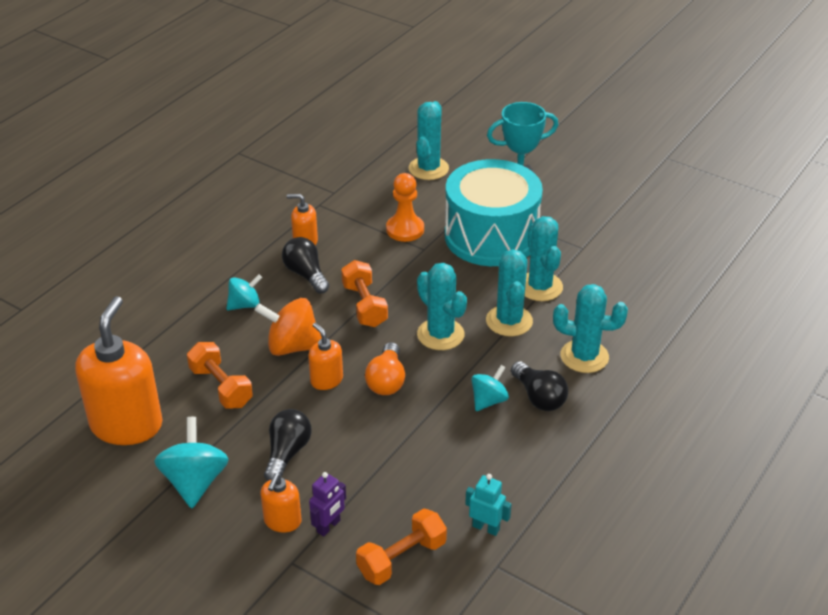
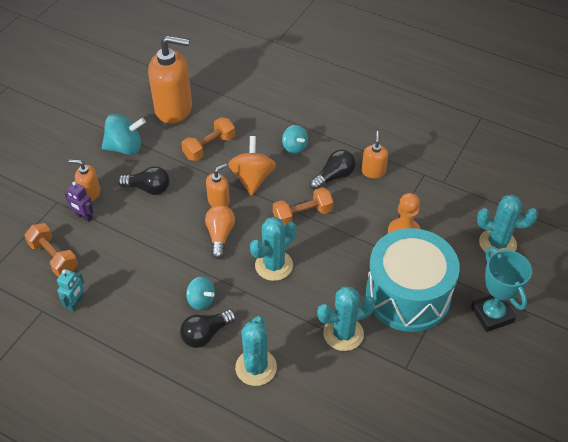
camera: 85 degrees right, 10 degrees up
orange light bulb [365,342,405,395] -> orange light bulb turned 90 degrees clockwise [205,205,235,259]
turquoise cactus [486,249,533,337] -> none

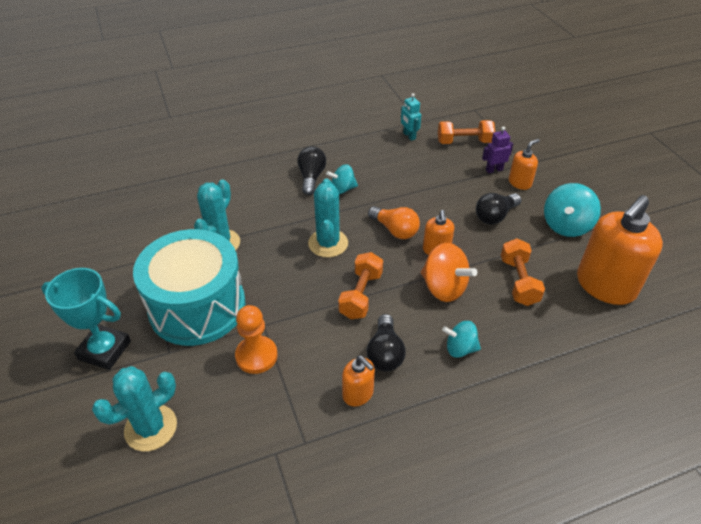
camera: 130 degrees right, 5 degrees down
turquoise cactus [235,316,277,386] -> none

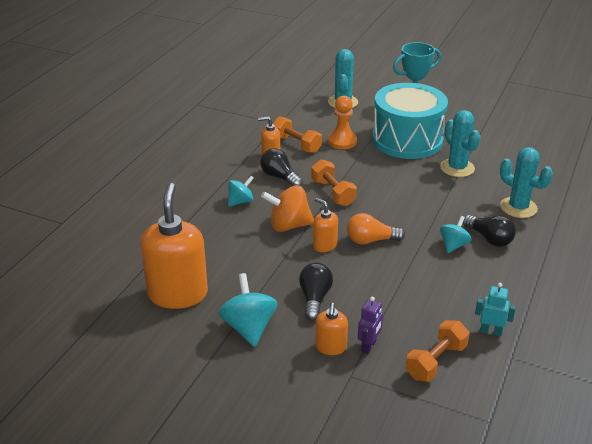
camera: 135 degrees right, 10 degrees down
turquoise cactus [308,179,348,258] -> turquoise cactus moved to [500,147,553,218]
orange dumbbell [501,238,545,306] -> orange dumbbell moved to [273,116,322,153]

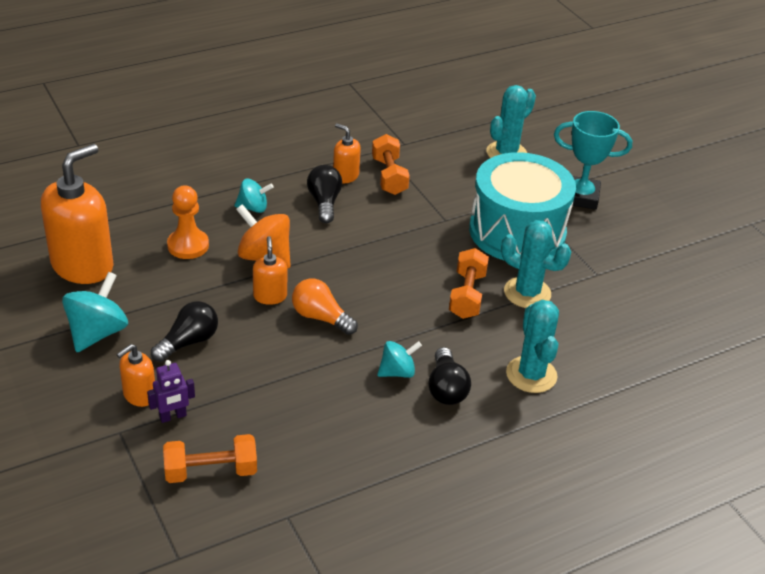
camera: 35 degrees right, 5 degrees up
orange dumbbell [311,159,357,206] -> orange dumbbell moved to [449,248,489,319]
orange pawn [328,96,357,149] -> orange pawn moved to [167,185,209,259]
turquoise cactus [440,110,481,177] -> turquoise cactus turned 75 degrees counterclockwise [501,220,571,308]
turquoise robot [475,283,516,336] -> none

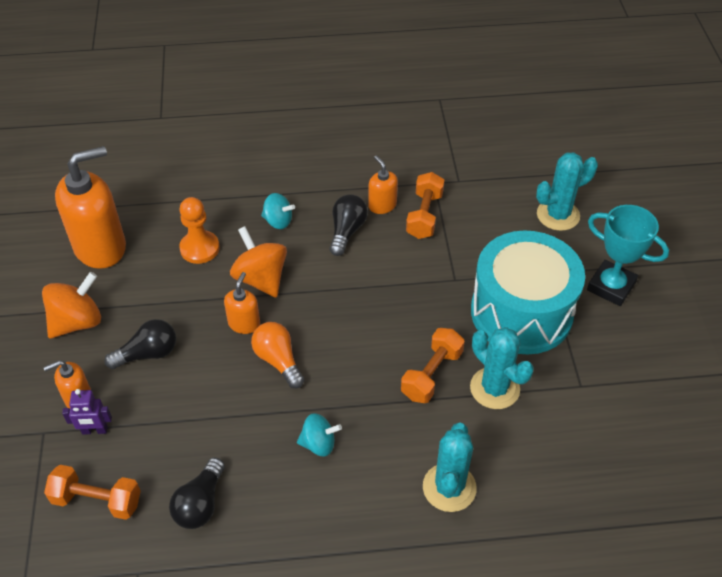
camera: 25 degrees right, 10 degrees up
turquoise spinning top [62,272,128,352] -> orange spinning top [42,272,101,339]
black light bulb [428,347,471,405] -> black light bulb moved to [169,458,225,529]

